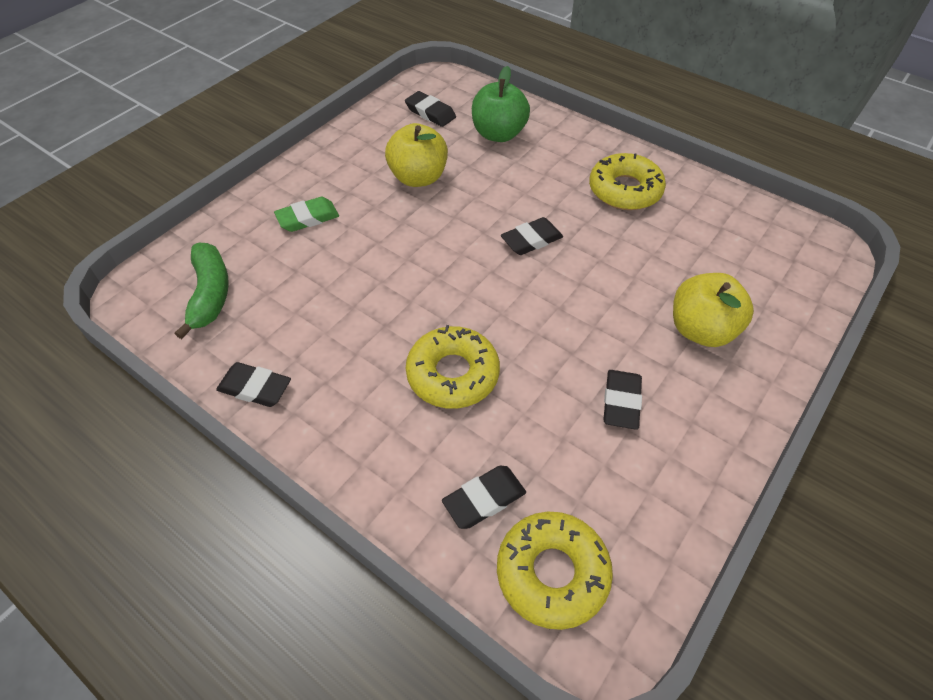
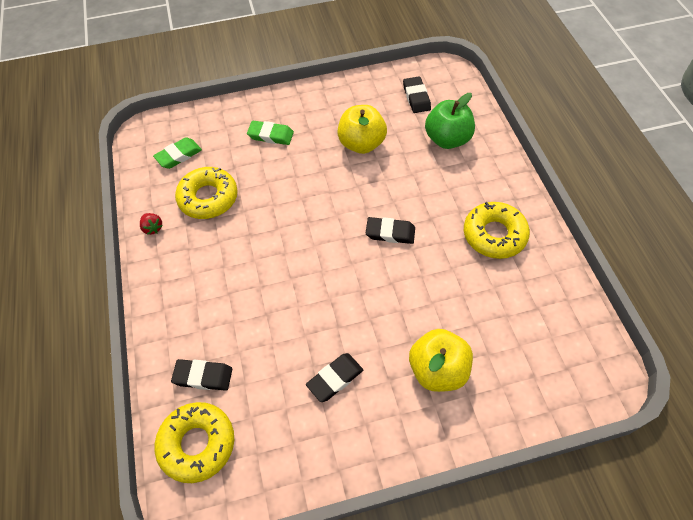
camera: 40 degrees right, 5 degrees up
green banana [175,243,229,339] -> green eraser [153,137,202,169]
black eraser [216,362,291,407] -> red strawberry [140,213,163,235]
yellow donut [406,325,500,409] -> yellow donut moved to [175,167,238,219]

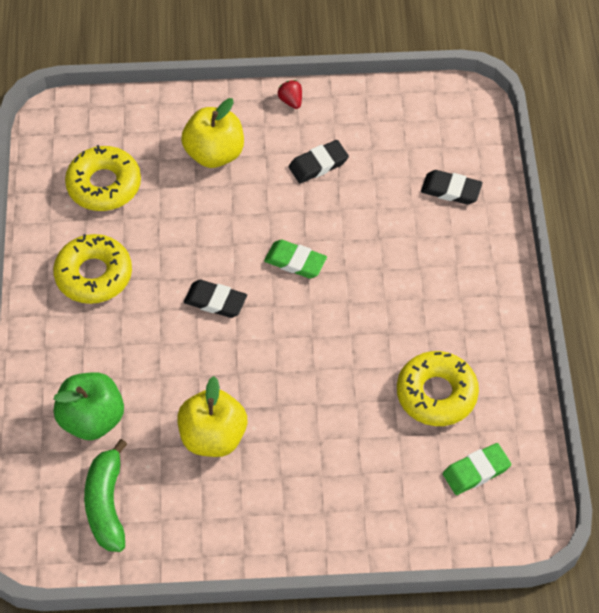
camera: 170 degrees left, 0 degrees up
red strawberry [140,213,163,235] -> red strawberry moved to [278,80,302,109]
yellow donut [155,402,234,483] -> yellow donut moved to [65,145,141,211]
green eraser [247,121,294,145] -> green eraser moved to [264,240,327,278]
black eraser [403,77,431,113] -> green banana [84,439,127,552]

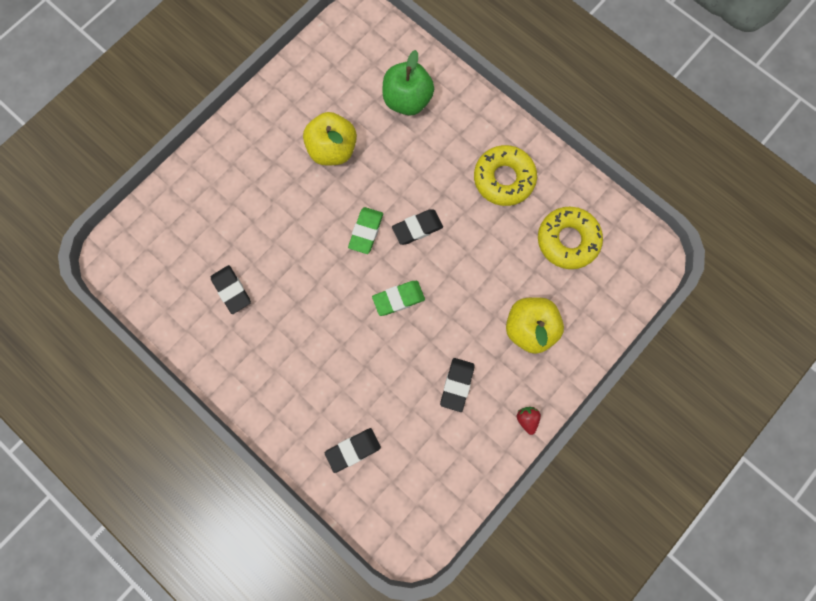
camera: 135 degrees right, 20 degrees up
green banana [84,439,127,552] -> none
red strawberry [278,80,302,109] -> red strawberry turned 120 degrees counterclockwise [517,407,541,435]
yellow donut [397,351,479,426] -> black eraser [211,265,251,314]
green eraser [443,443,511,495] -> green eraser moved to [348,207,383,254]

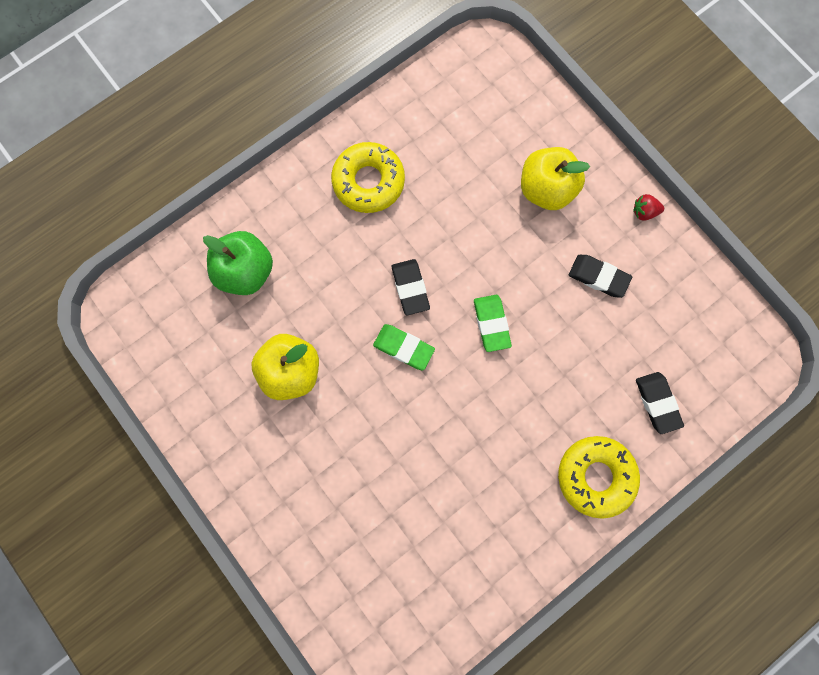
camera: 80 degrees left, 0 degrees up
black eraser [211,265,251,314] -> none
yellow donut [538,207,603,269] -> yellow donut moved to [558,436,640,519]

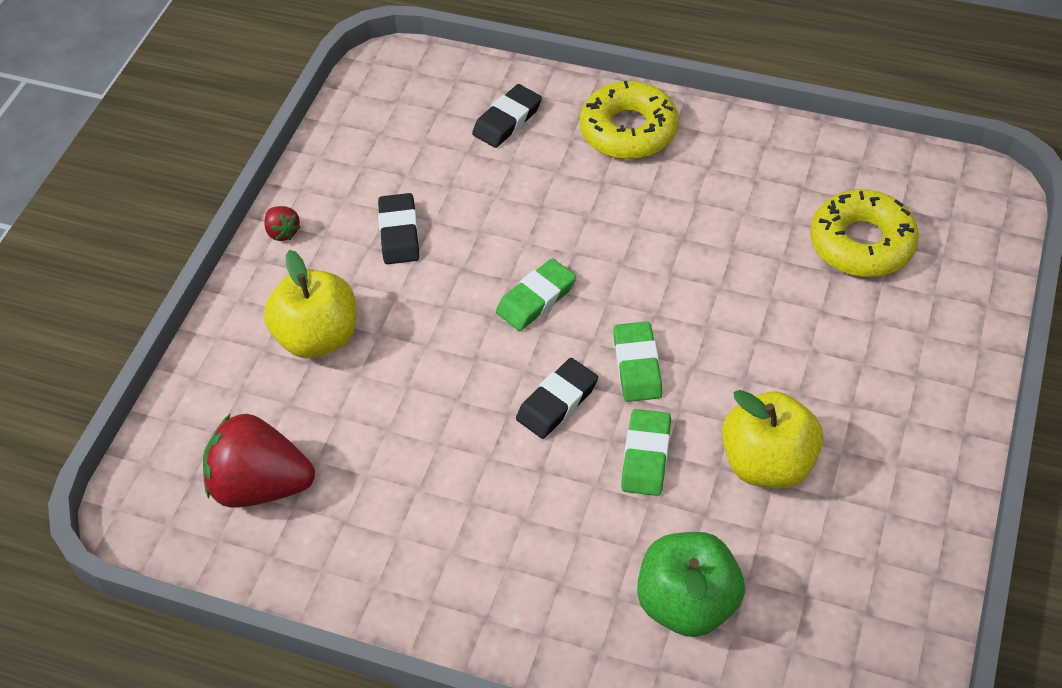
camera: 120 degrees left, 25 degrees down
yellow donut [331,142,405,213] -> yellow donut moved to [810,190,919,277]
none -> red strawberry [203,413,315,508]
none -> green eraser [621,409,671,496]

